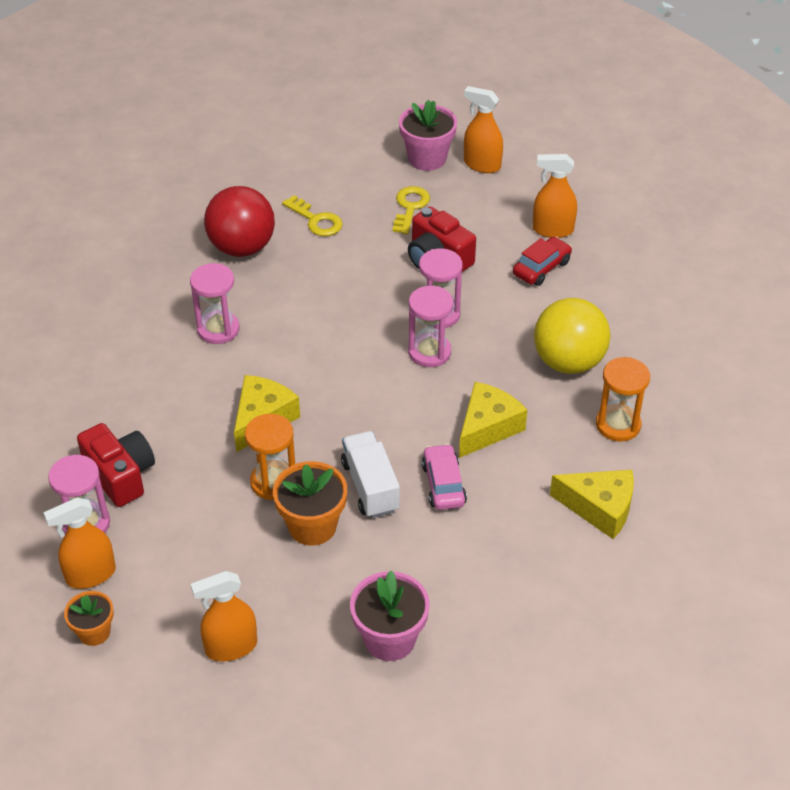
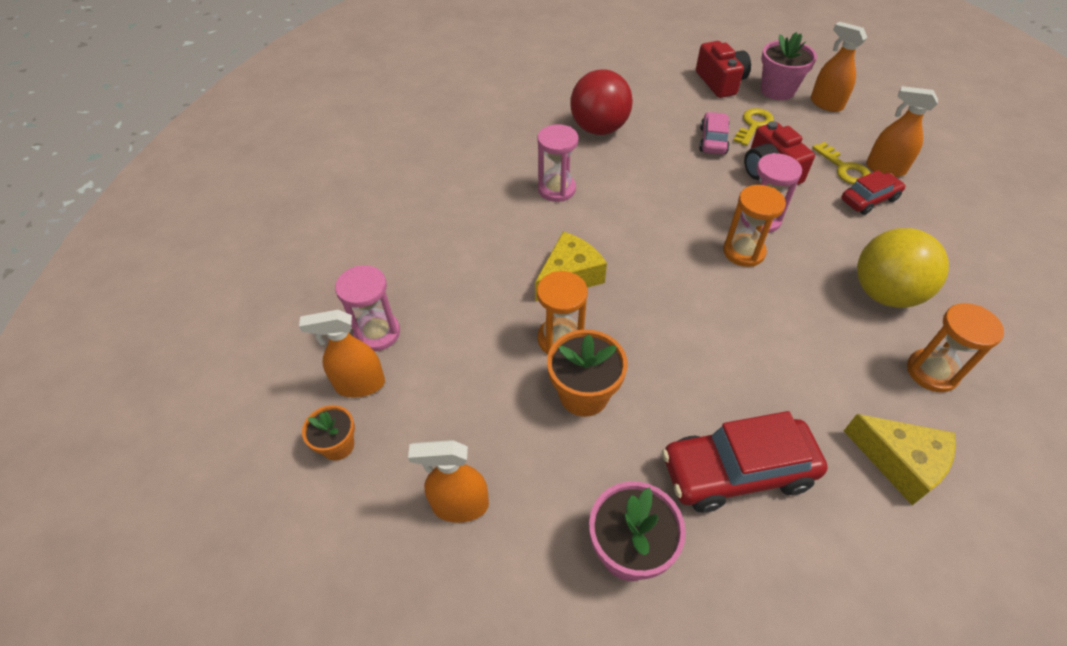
camera: 20 degrees right, 5 degrees up
red camera [77,423,155,507] -> red camera moved to [696,41,751,98]
yellow key [282,195,342,236] -> yellow key moved to [812,142,871,184]
white truck [341,431,400,518] -> none
pink hourglass [408,286,453,367] -> orange hourglass [723,185,786,267]
pink car [422,444,467,510] -> pink car moved to [699,112,730,154]
yellow cheese [459,382,527,458] -> none
none -> red car [662,411,828,512]

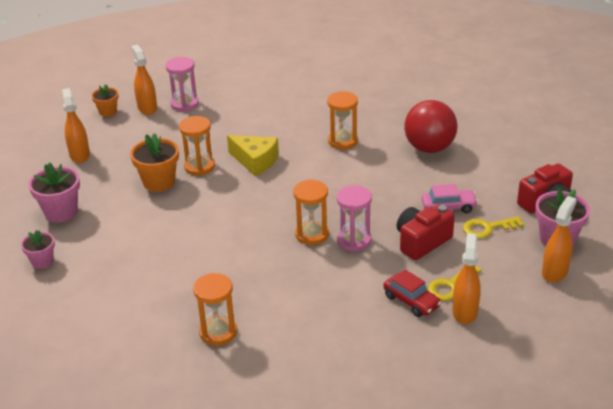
camera: 75 degrees right, 15 degrees down
pink hourglass [537,124,578,202] -> orange hourglass [327,91,358,149]
red car [662,411,828,512] -> none
yellow key [733,108,774,146] -> yellow key turned 150 degrees clockwise [463,216,524,239]
yellow cheese [844,414,956,505] -> none
yellow ball [857,228,949,308] -> none
none -> pink flower pot [21,230,55,269]

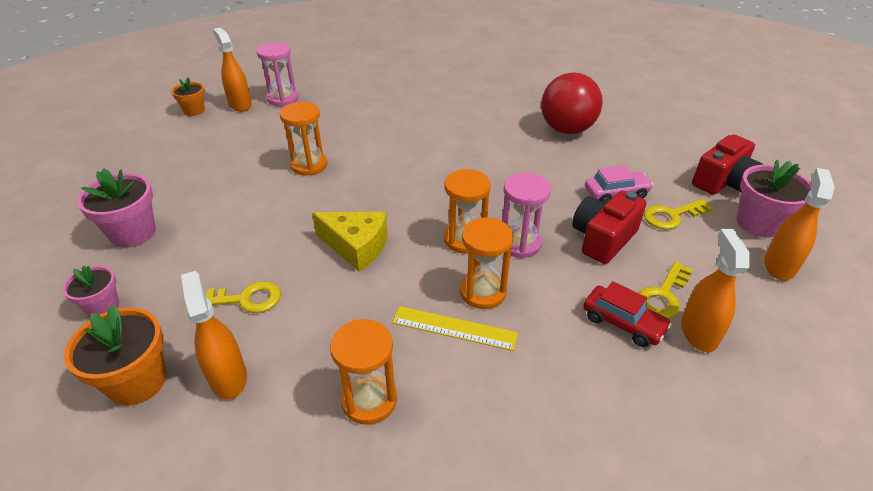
camera: 10 degrees left, 5 degrees up
orange spray bottle [62,88,90,163] -> orange spray bottle moved to [181,271,247,399]
orange flower pot [130,133,179,192] -> orange flower pot moved to [64,305,166,406]
yellow cheese [227,135,279,176] -> yellow cheese moved to [312,212,388,272]
orange hourglass [327,91,358,149] -> orange hourglass moved to [460,218,513,309]
none -> yellow key [206,281,281,313]
none -> yellow ruler [392,306,518,351]

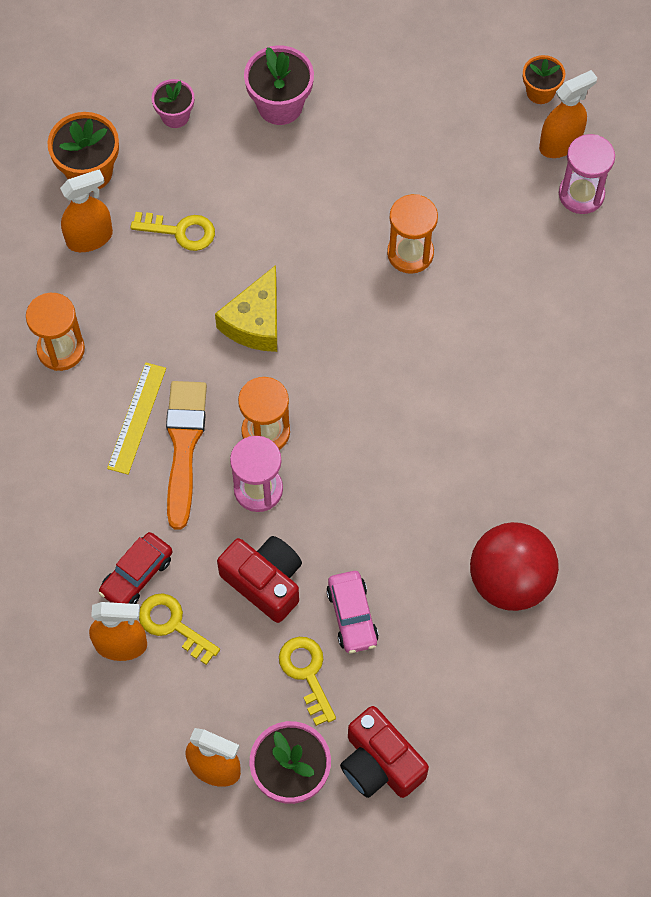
camera: 90 degrees right, 25 degrees up
yellow key [206,281,281,313] -> yellow key turned 75 degrees counterclockwise [130,212,215,251]
orange hourglass [460,218,513,309] -> orange brush [166,381,207,530]

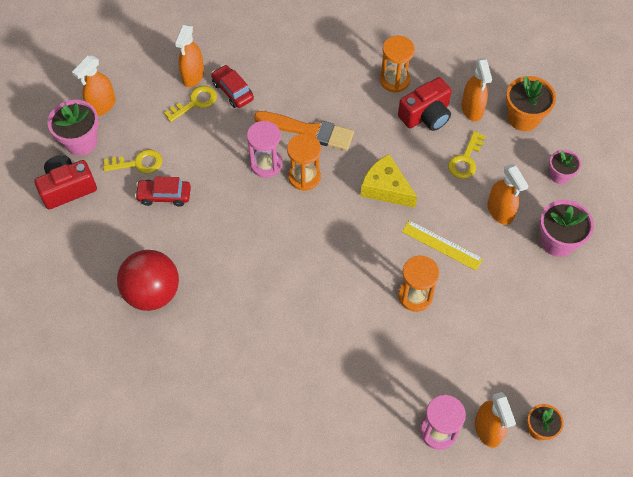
camera: 105 degrees right, 5 degrees down
yellow ruler [107,362,166,475] -> yellow ruler moved to [402,220,483,271]
red camera [217,536,302,623] -> red camera moved to [398,77,452,131]
pink car [326,571,379,653] -> red car [135,176,191,207]
none -> orange spray bottle [487,164,528,225]

